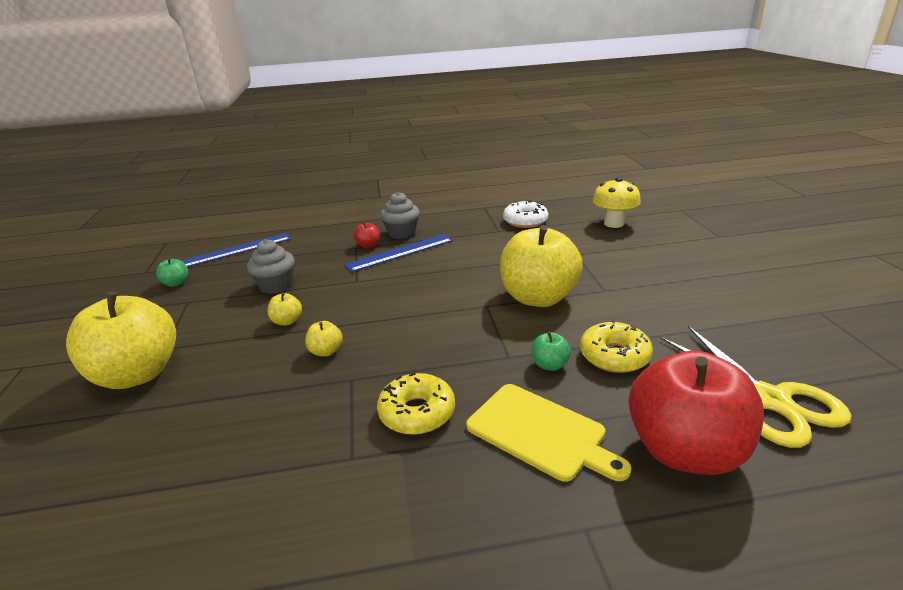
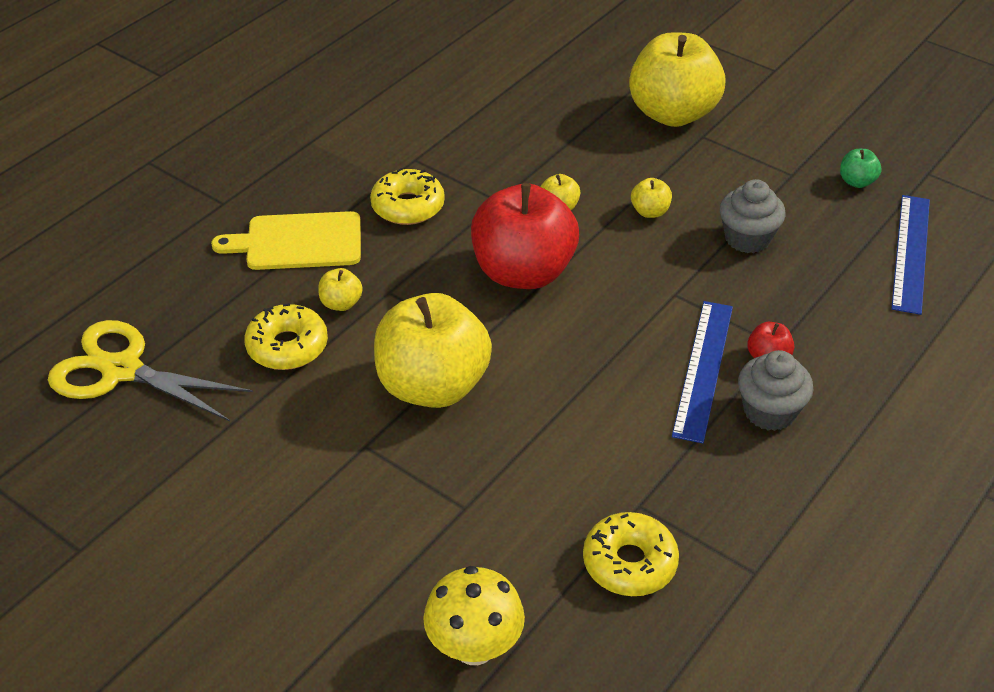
camera: 135 degrees right, 15 degrees up
white donut [503,200,548,228] -> yellow donut [583,512,679,596]
green apple [532,332,571,371] -> yellow apple [318,268,363,311]
red apple [629,351,764,475] -> red apple moved to [471,183,579,289]

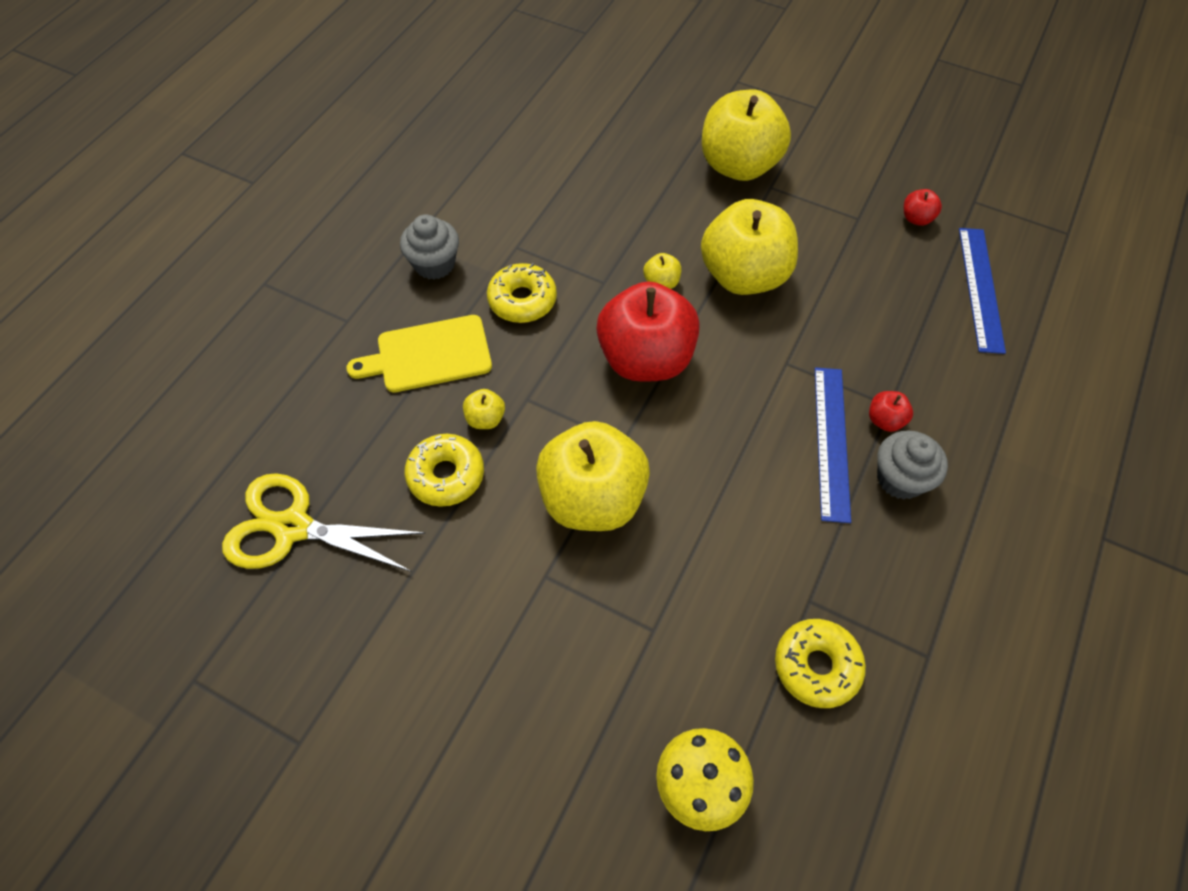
camera: 10 degrees left, 15 degrees up
yellow apple [631,178,672,218] -> yellow apple [701,199,798,295], size x2.48
grey cupcake [720,179,786,253] -> grey cupcake moved to [400,214,459,280]
green apple [840,149,881,188] -> red apple [904,189,942,226]

